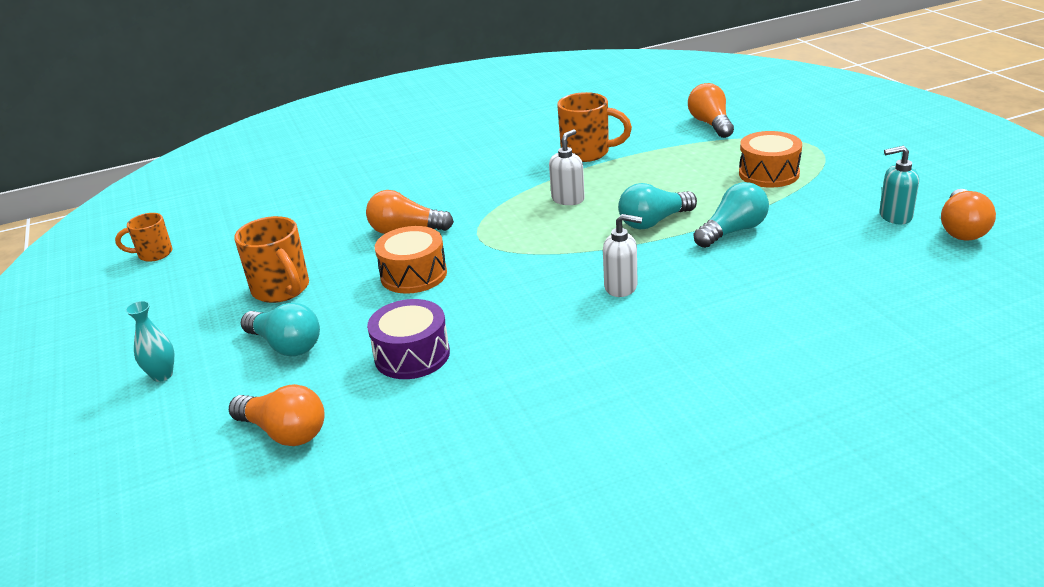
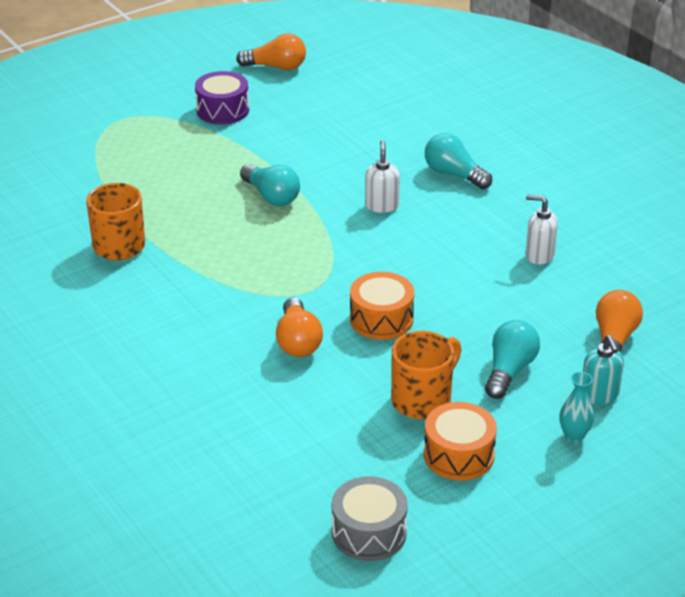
camera: 105 degrees left, 5 degrees up
orange mug [115,213,172,262] -> grey drum [332,476,408,561]
purple drum [367,299,450,379] -> purple drum moved to [195,71,249,124]
white soap dispenser [549,129,585,205] -> white soap dispenser moved to [526,194,558,265]
orange light bulb [688,83,734,138] -> none
turquoise light bulb [694,182,769,248] -> turquoise light bulb moved to [425,133,492,189]
orange drum [739,131,802,188] -> orange drum moved to [424,402,497,480]
turquoise soap dispenser [880,146,919,224] -> turquoise soap dispenser moved to [583,335,624,404]

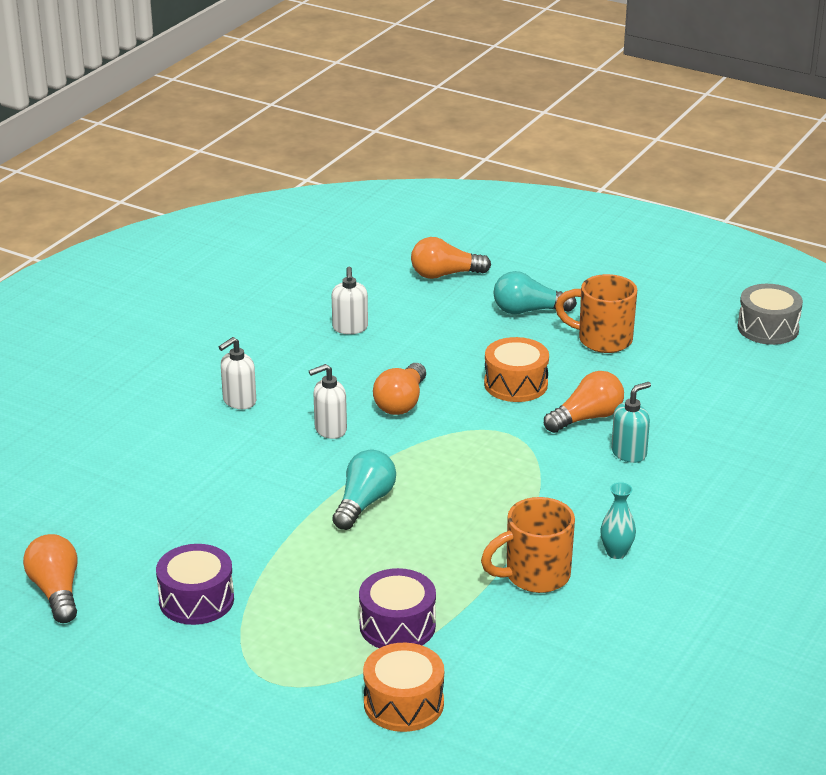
camera: 115 degrees left, 5 degrees down
orange drum [424,402,497,480] -> orange drum moved to [363,643,444,732]
turquoise light bulb [425,133,492,189] -> white soap dispenser [219,337,256,409]
turquoise vase [560,372,594,443] -> turquoise vase moved to [600,482,636,559]
turquoise soap dispenser [583,335,624,404] -> turquoise soap dispenser moved to [611,382,651,463]
none -> purple drum [359,568,436,648]
none -> orange light bulb [373,363,426,415]

